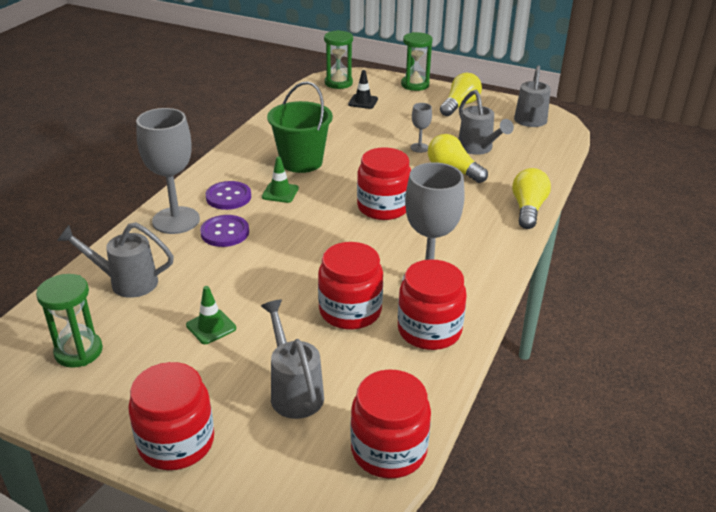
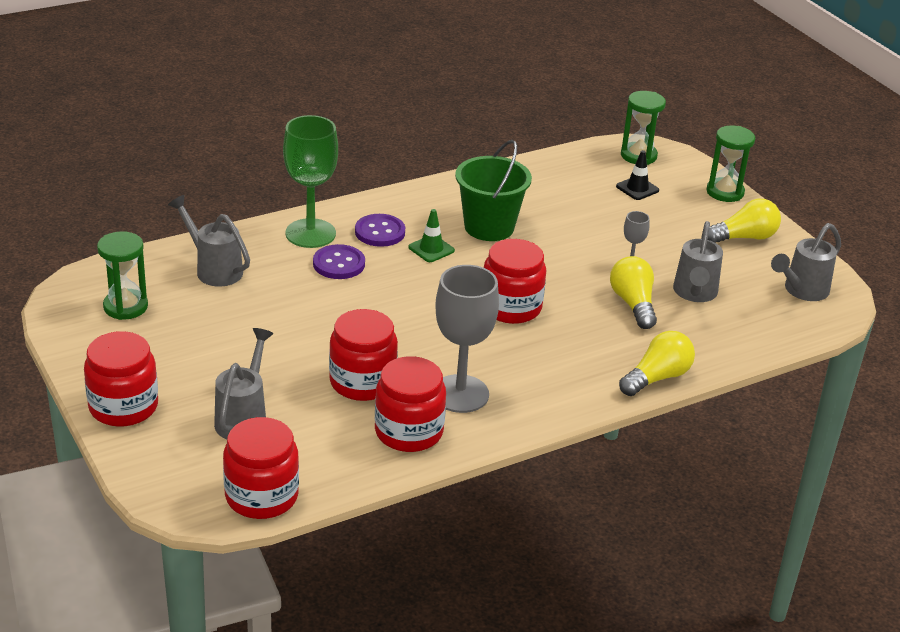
camera: 35 degrees right, 0 degrees up
grey goblet [136,108,200,234] -> green goblet [283,115,338,248]
green traffic cone [186,286,236,344] -> none

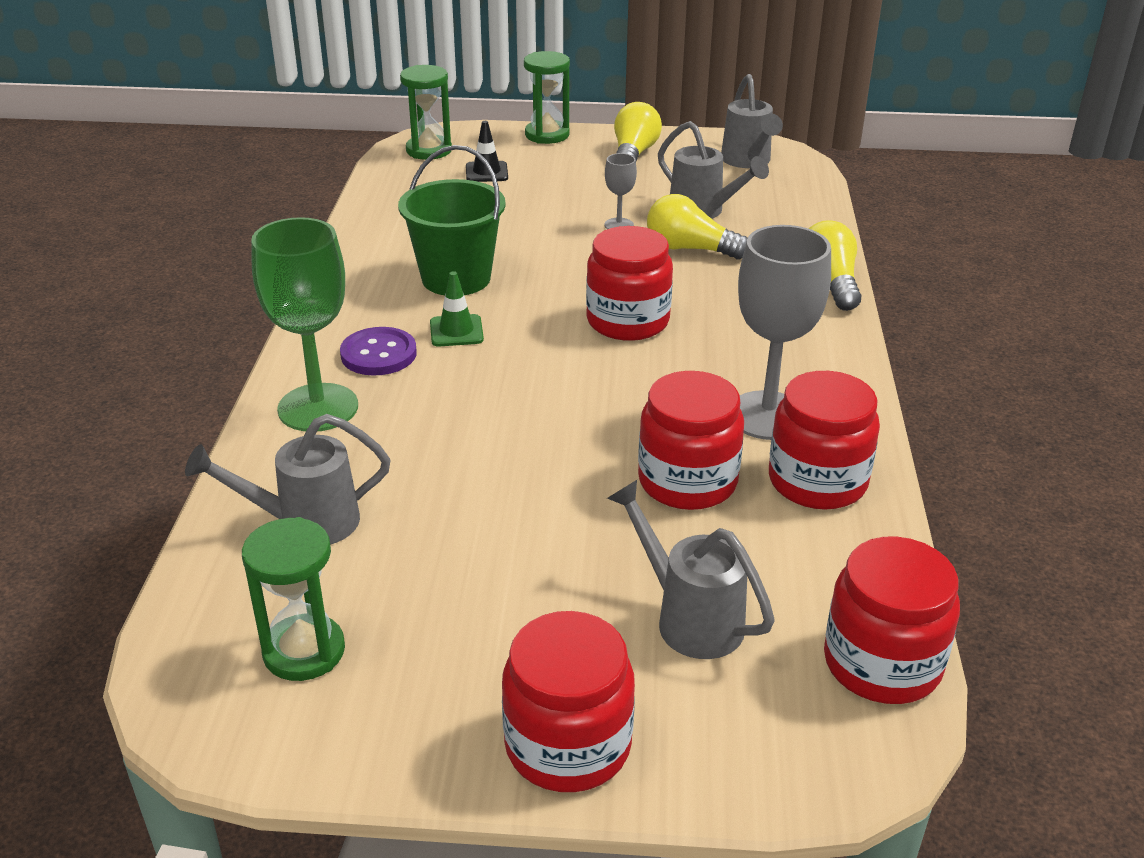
camera: 55 degrees left, 0 degrees up
purple button [313,244,365,279] -> none

